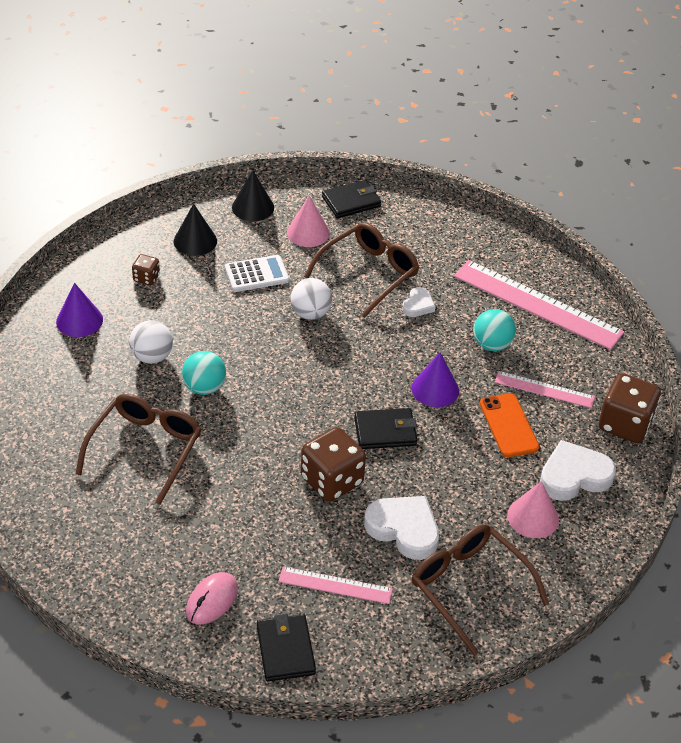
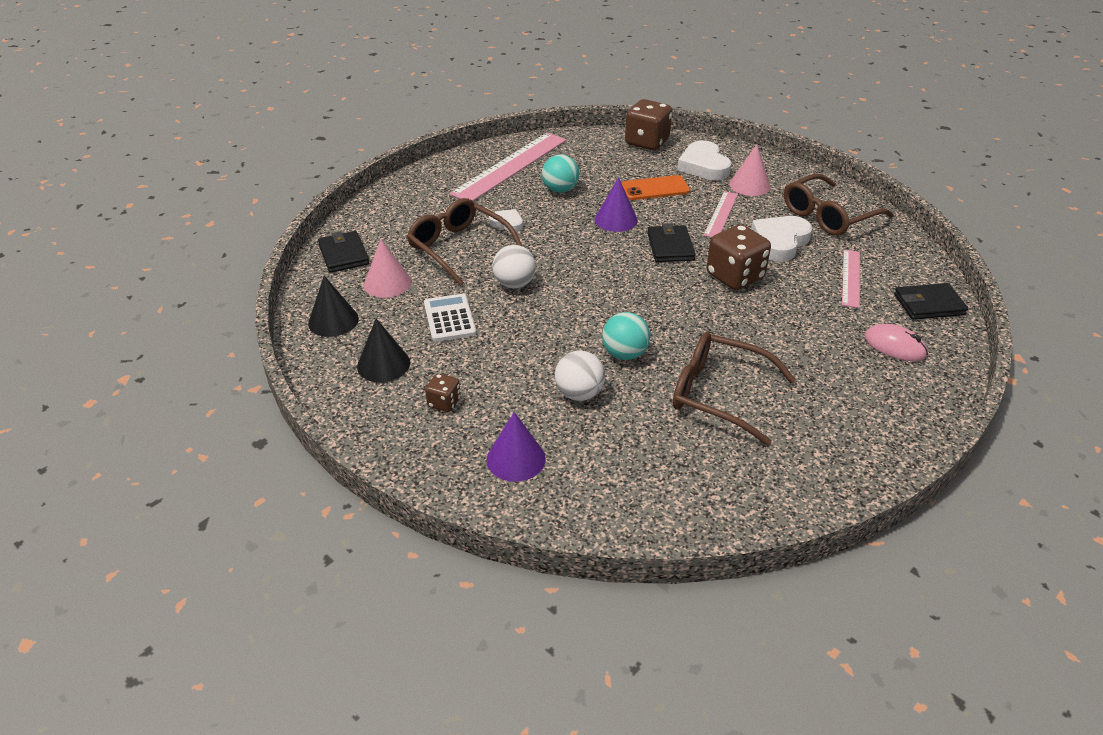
camera: 85 degrees left, 5 degrees down
pink ruler [495,371,595,408] -> pink ruler moved to [704,191,738,237]

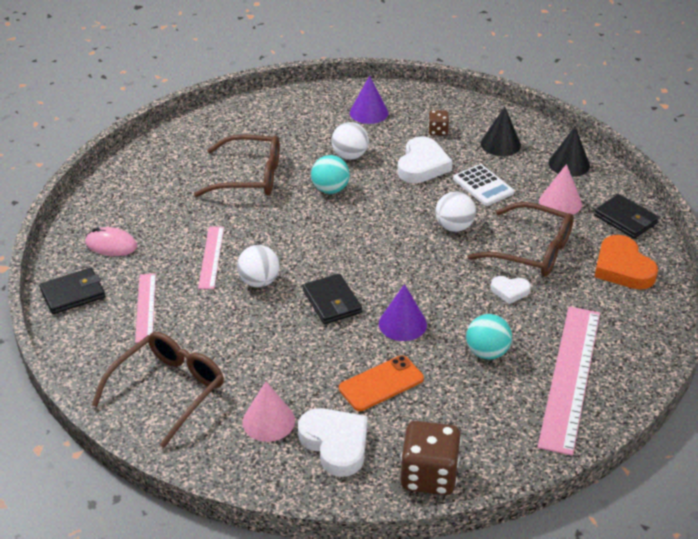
camera: 160 degrees right, 0 degrees up
pink ruler [704,191,738,237] -> pink ruler moved to [198,226,224,289]
brown dice [707,224,771,290] -> white ball [237,245,280,287]
white heart [751,216,812,262] -> white heart moved to [398,136,453,183]
none -> orange heart [595,235,658,290]

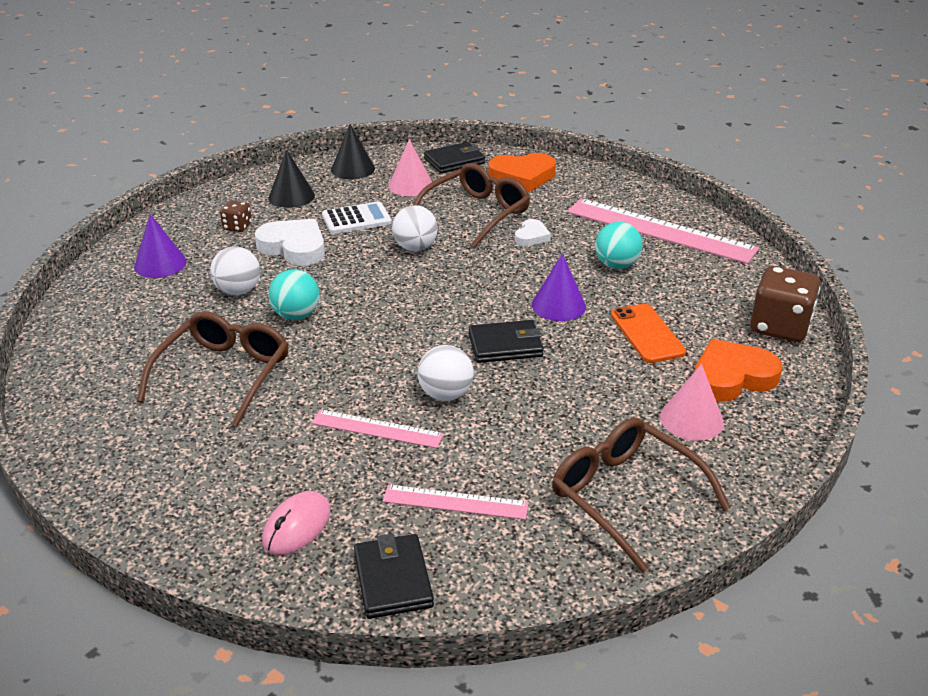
camera: 75 degrees left, 5 degrees down
white heart [298,408,368,477] -> orange heart [695,339,782,402]

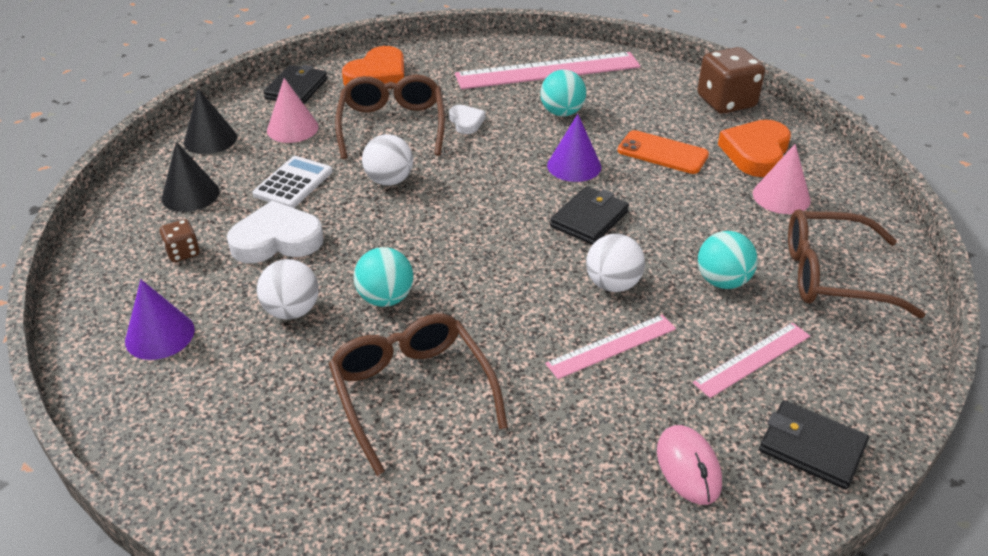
camera: 45 degrees left, 5 degrees up
none -> turquoise ball [698,231,758,289]

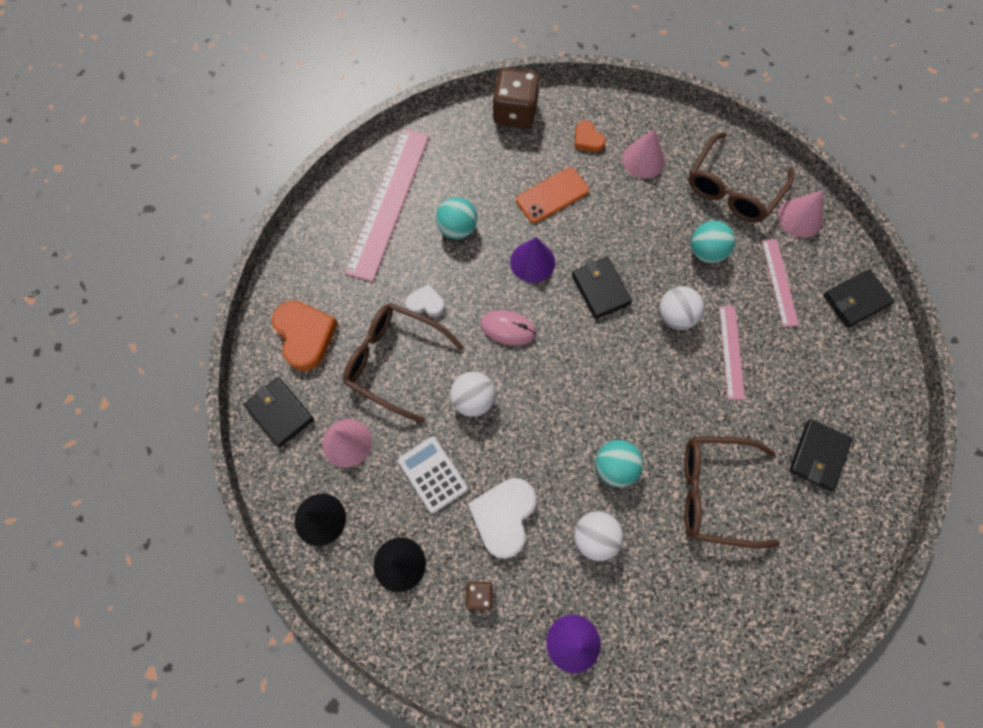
camera: 60 degrees left, 30 degrees up
pink mouse [657,425,722,505] -> pink mouse moved to [480,310,536,346]
orange heart [718,120,791,177] -> orange heart [574,121,606,152], size x0.55
none -> pink cone [778,190,823,238]
none -> black wallet [789,419,852,491]

